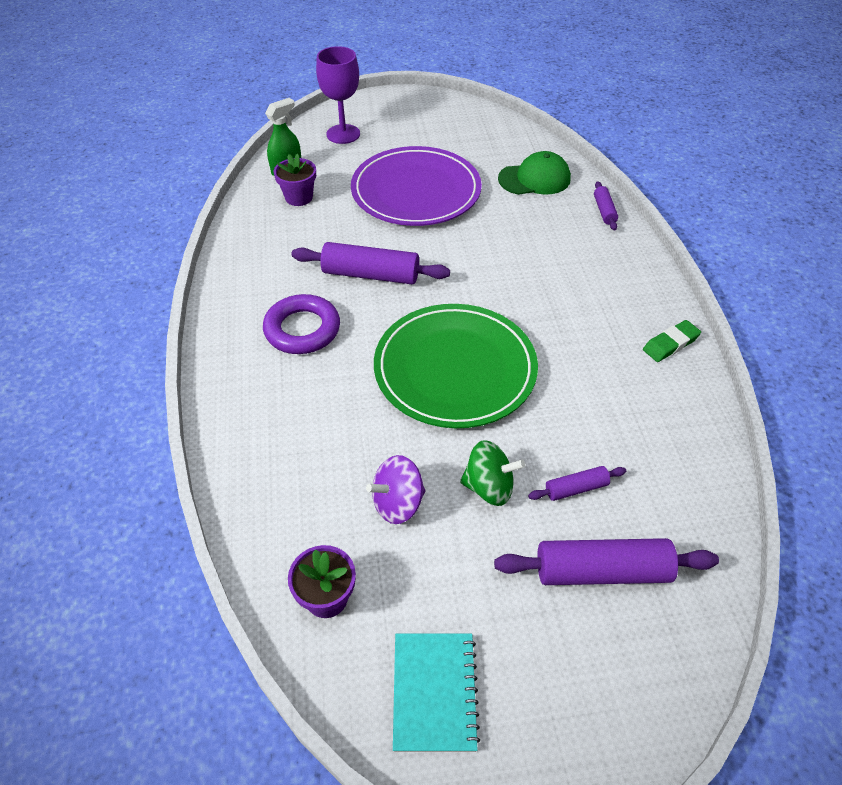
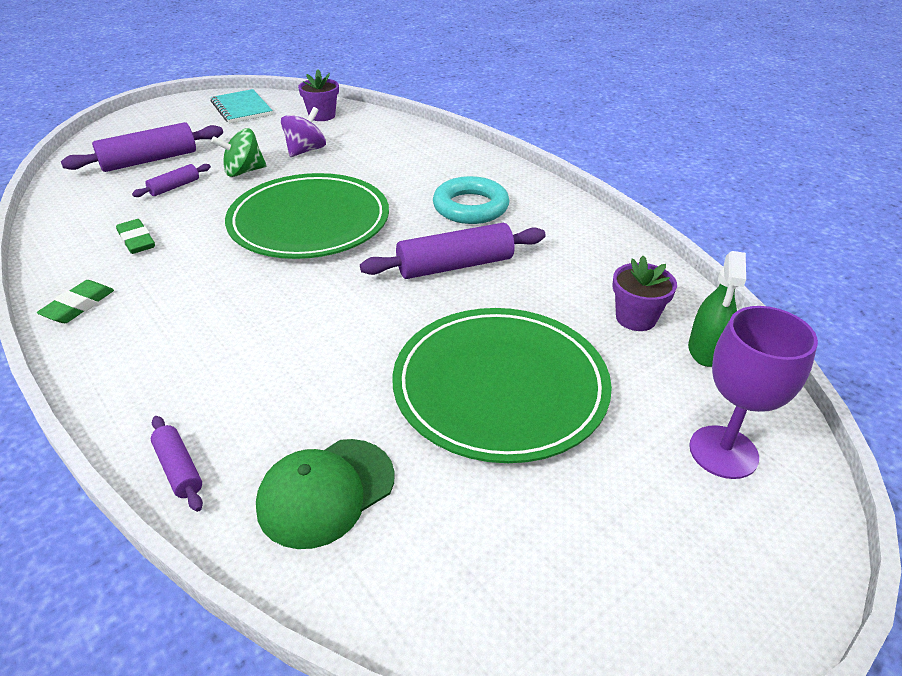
camera: 150 degrees right, 10 degrees down
purple ring [263,294,340,354] -> turquoise ring [433,176,509,224]
purple plate [351,146,482,226] -> green plate [392,308,612,463]
none -> green eraser [116,219,155,254]

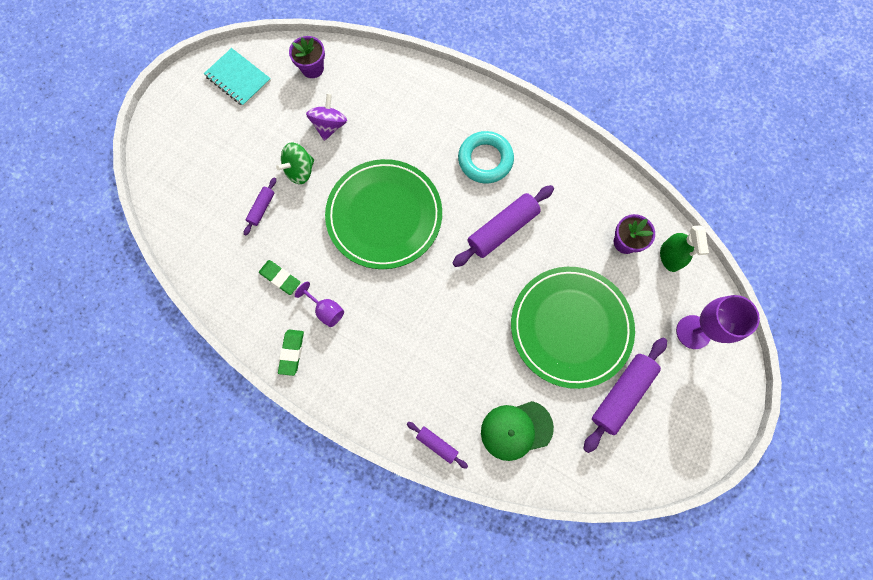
camera: 20 degrees left, 35 degrees up
purple rolling pin [61,122,223,172] -> purple rolling pin moved to [584,338,667,453]
green cap [256,439,395,549] -> green cap turned 45 degrees clockwise [481,401,554,461]
none -> purple goblet [295,281,344,327]

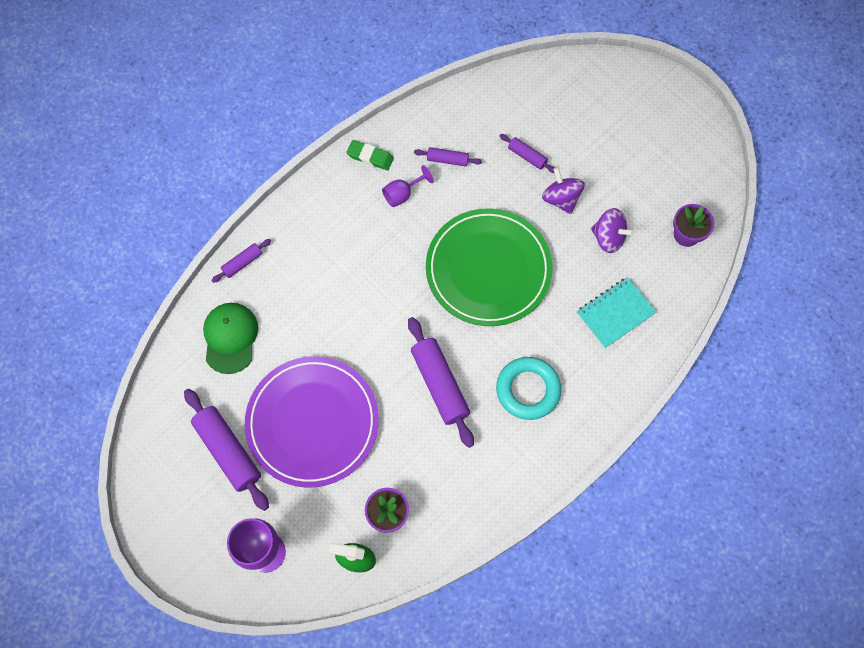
camera: 105 degrees right, 5 degrees down
turquoise notebook [204,48,271,106] -> turquoise notebook moved to [577,277,656,348]
green eraser [259,260,301,295] -> purple rolling pin [414,147,482,167]
green spinning top [276,142,314,184] -> purple spinning top [542,167,585,214]
green plate [511,267,635,389] -> purple plate [245,356,379,487]

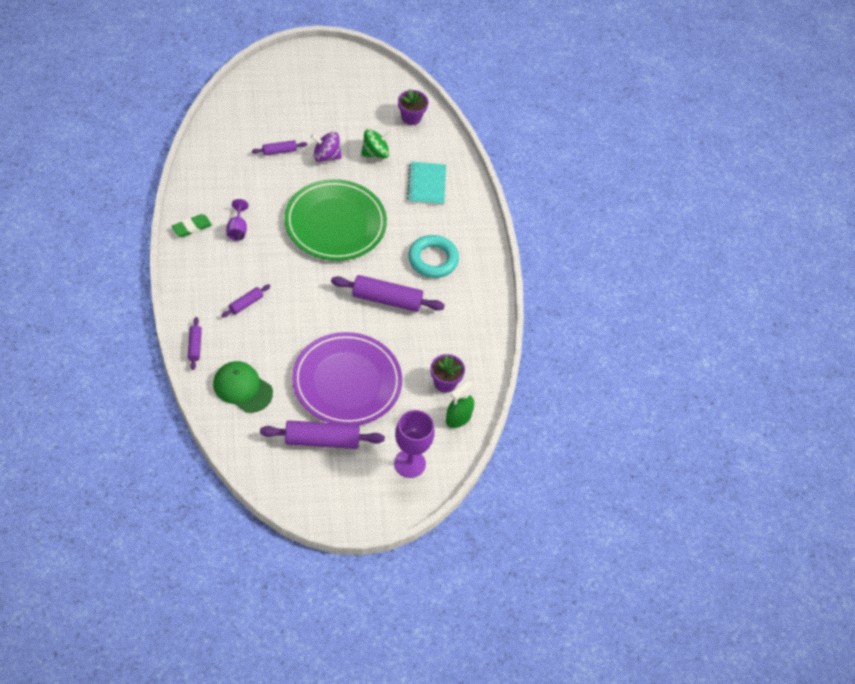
camera: 60 degrees left, 15 degrees down
purple rolling pin [414,147,482,167] -> purple rolling pin moved to [221,284,270,318]
purple spinning top [591,208,634,253] -> green spinning top [361,129,393,158]

